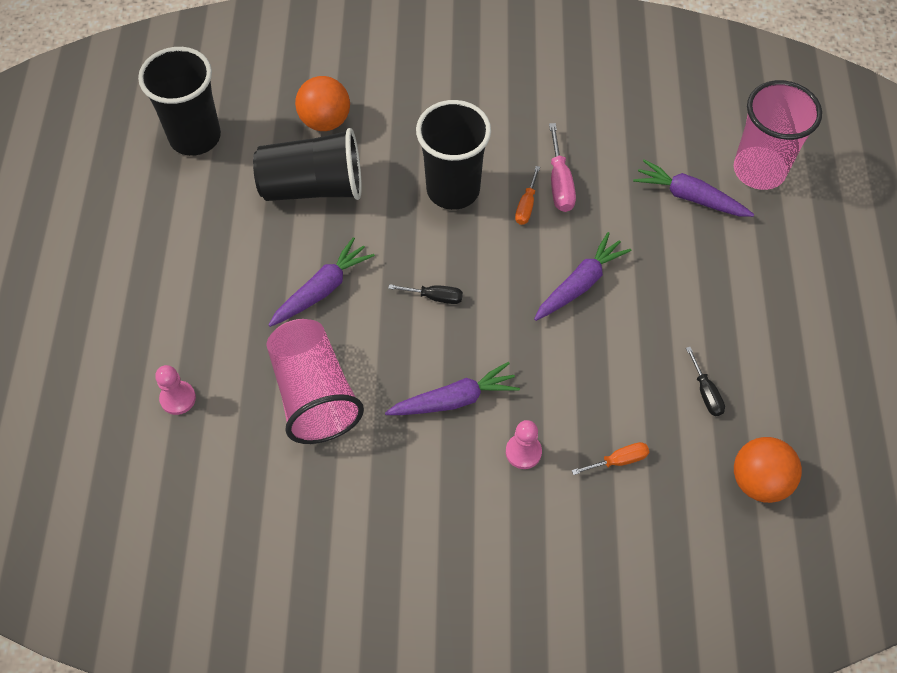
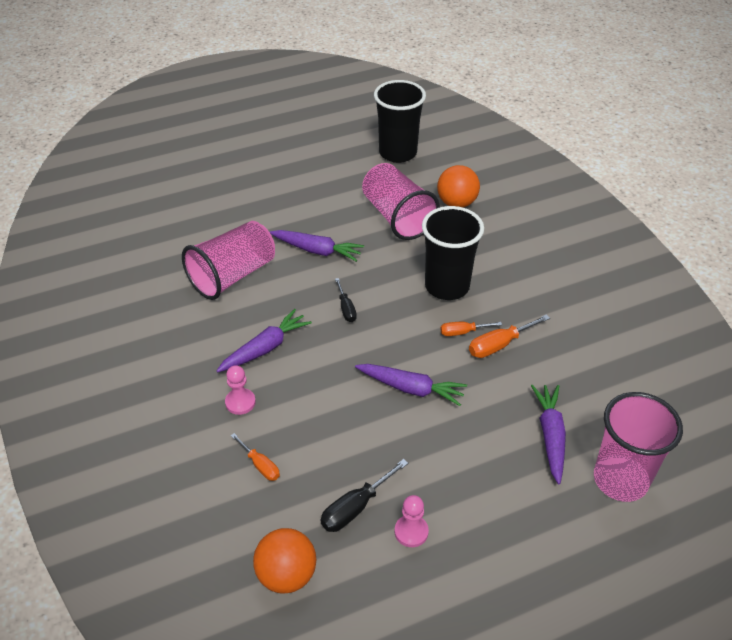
camera: 65 degrees right, 15 degrees down
pink pawn [155,365,196,415] -> pink pawn moved to [395,495,429,547]
black cup [253,128,362,201] -> pink cup [362,163,440,240]
purple carrot [385,362,520,415] -> purple carrot turned 90 degrees counterclockwise [216,309,312,372]
pink screwdriver [549,123,576,212] -> orange screwdriver [469,314,550,358]
black screwdriver [686,347,725,416] -> black screwdriver [320,459,408,532], size x1.50

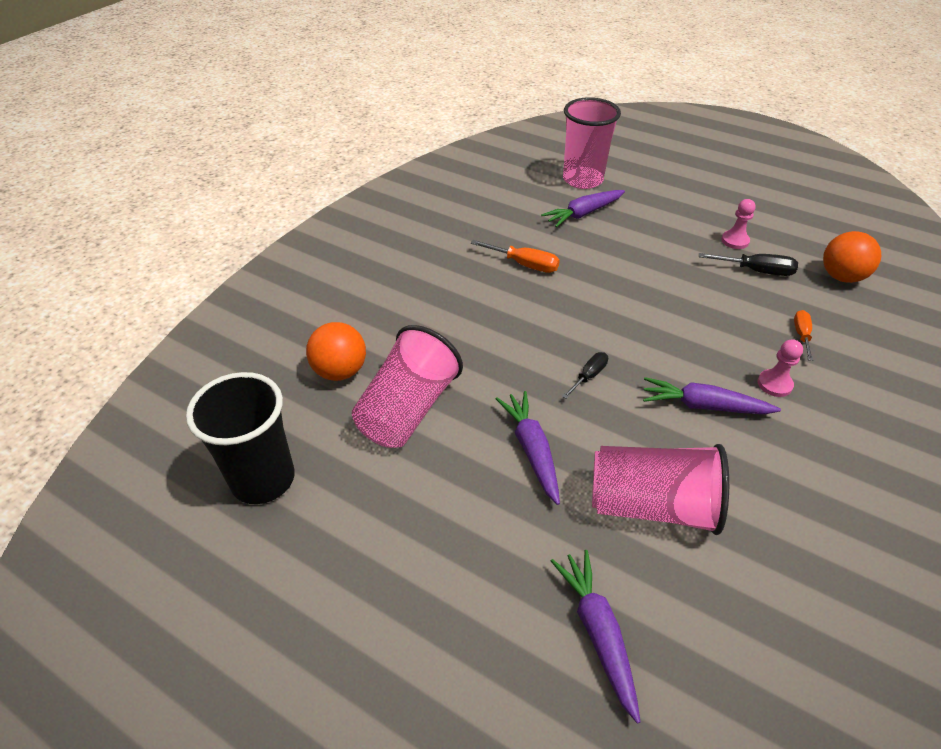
camera: 125 degrees left, 0 degrees up
purple carrot [355,364,467,406] -> purple carrot moved to [551,550,641,724]
black cup [422,206,484,300] -> none
orange screwdriver [440,322,502,336] -> none

